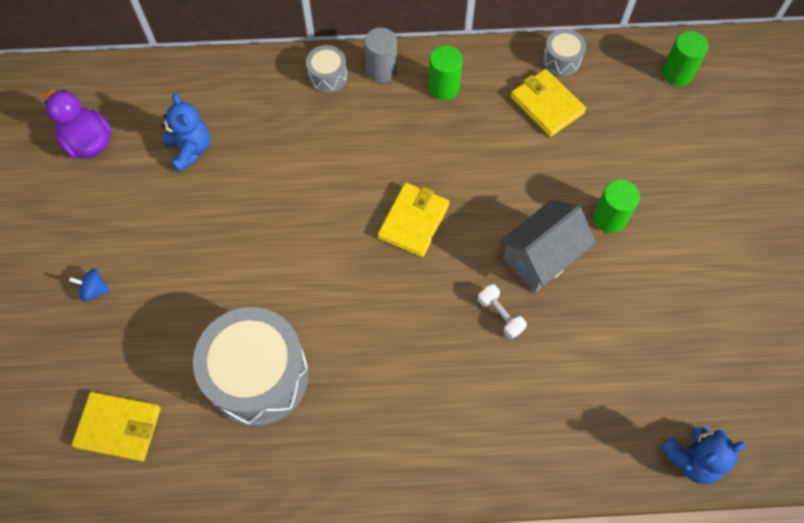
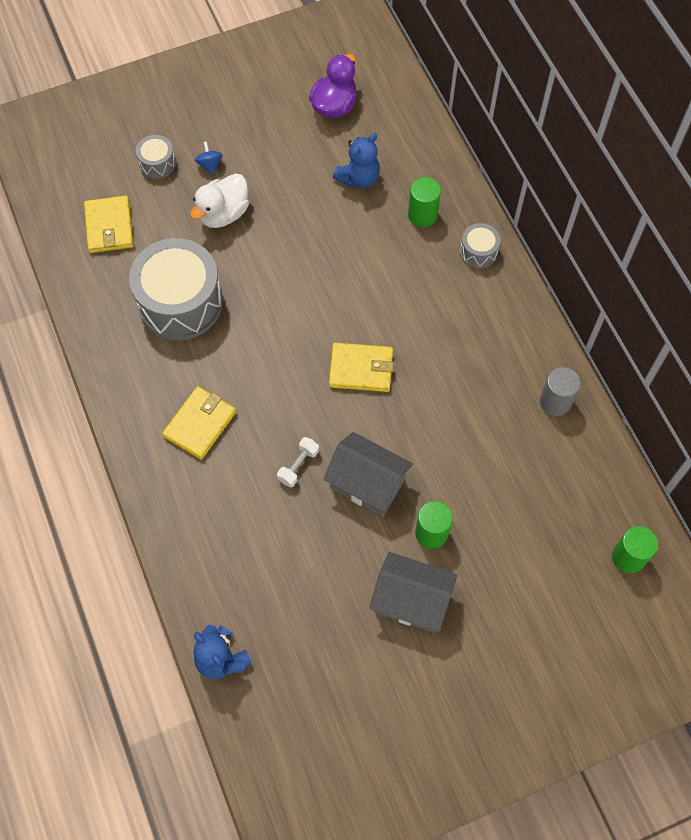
camera: 70 degrees right, 0 degrees up
grey cylinder [364,28,397,83] -> grey cylinder moved to [540,367,580,416]
green cylinder [428,46,463,100] -> green cylinder moved to [408,177,441,227]
yellow wallet [510,69,586,137] -> yellow wallet moved to [162,386,236,460]
grey drum [542,29,586,76] -> grey drum moved to [136,135,176,179]
none -> white duck [190,173,249,228]
none -> grey house [369,552,457,633]

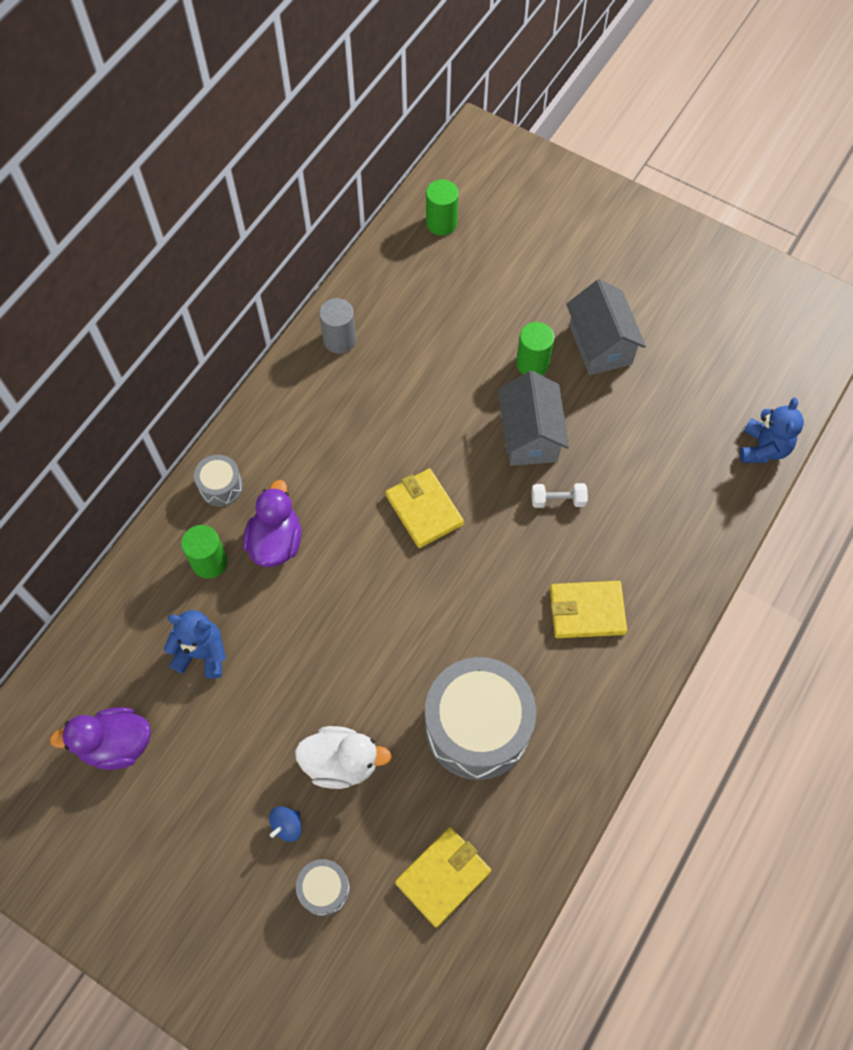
camera: 125 degrees left, 0 degrees up
none -> purple duck [243,480,301,567]

